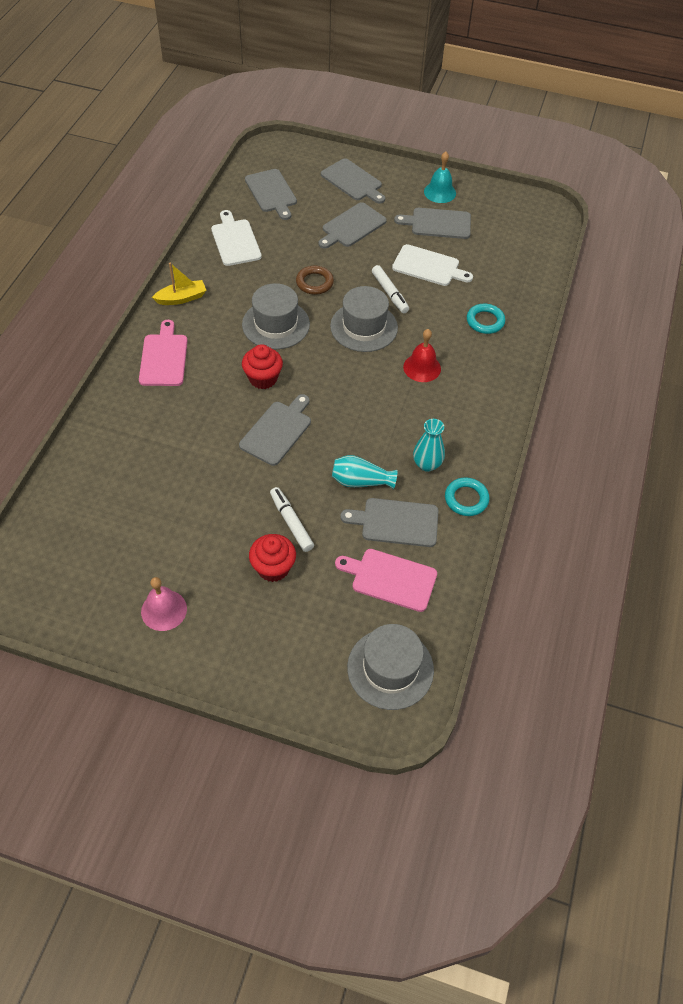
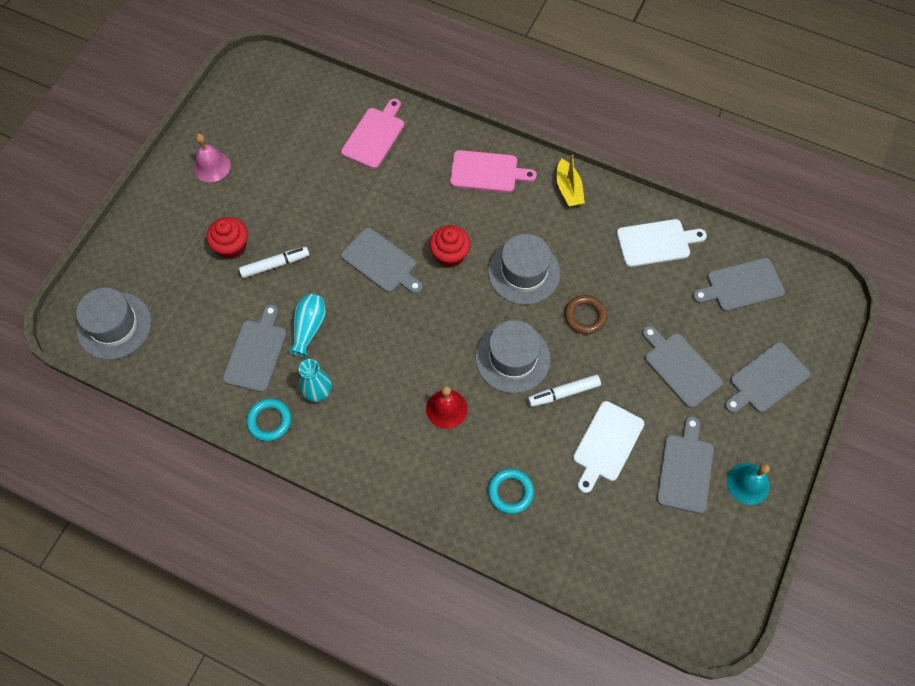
camera: 100 degrees right, 10 degrees up
pink cutting board [335,549,437,612] -> pink cutting board moved to [341,99,404,169]

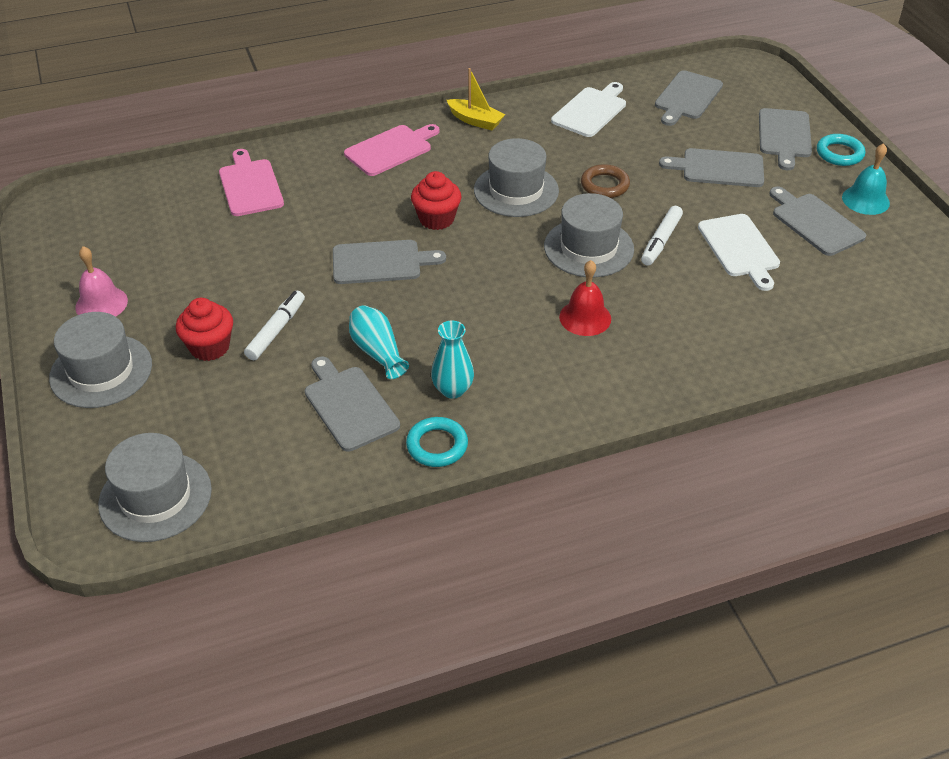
camera: 45 degrees left, 20 degrees down
turquoise ring [488,469,534,514] -> turquoise ring moved to [817,134,865,166]
none -> grey hat [49,312,152,408]

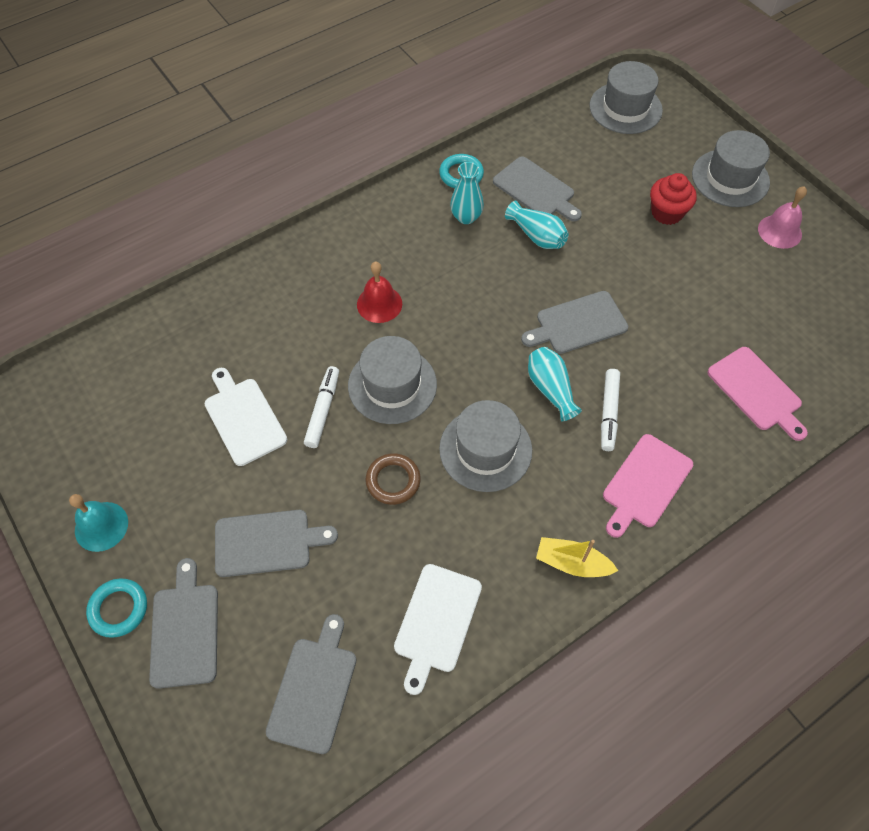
camera: 165 degrees right, 15 degrees up
white marker [244,291,305,360] -> white marker moved to [601,369,620,451]
red cupcake [411,171,461,230] -> turquoise vase [528,347,582,421]
grey cutting board [769,187,866,256] -> none

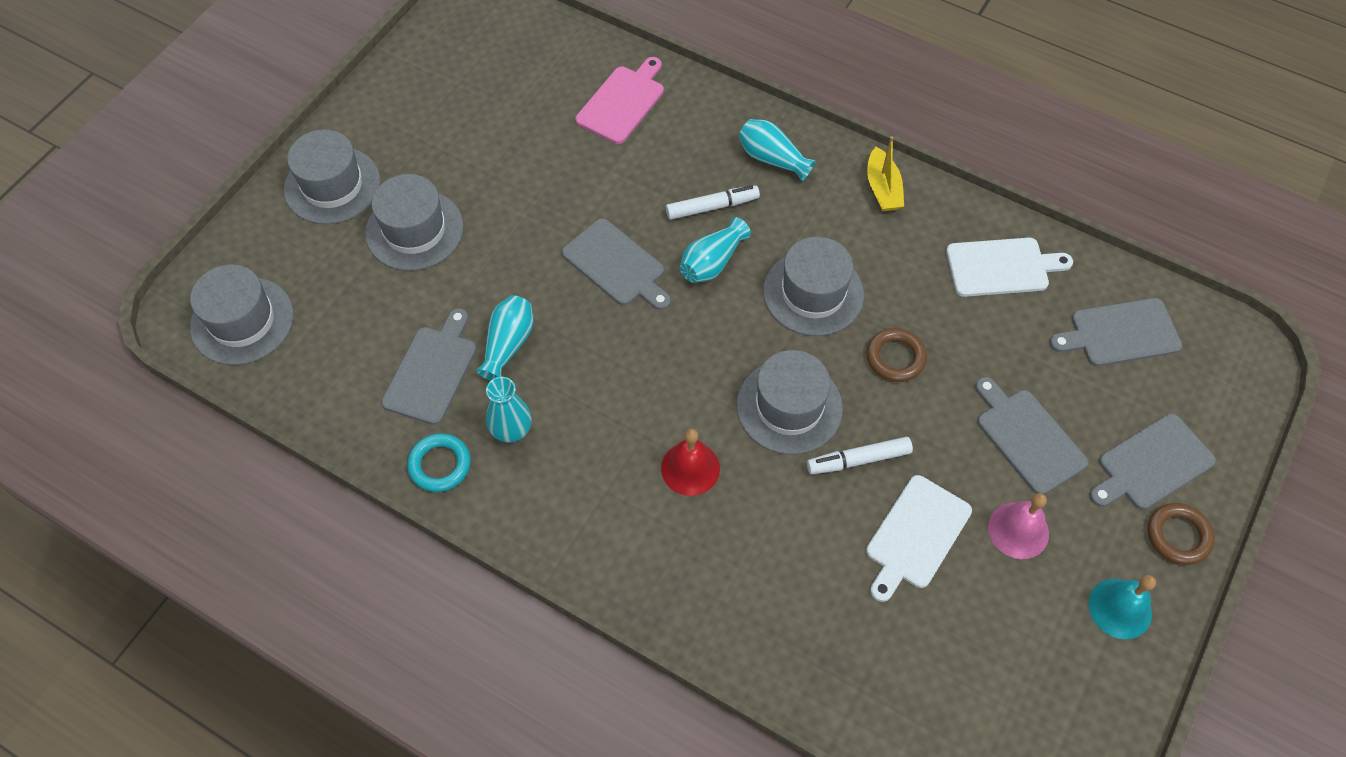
camera: 115 degrees left, 0 degrees up
turquoise ring [86,578,147,638] -> brown ring [1148,503,1215,565]
pink cutting board [603,434,693,538] -> turquoise vase [738,119,816,181]
red cupcake [650,173,697,225] -> grey hat [365,174,464,271]
pink bell [758,186,807,249] -> pink bell moved to [988,493,1049,559]

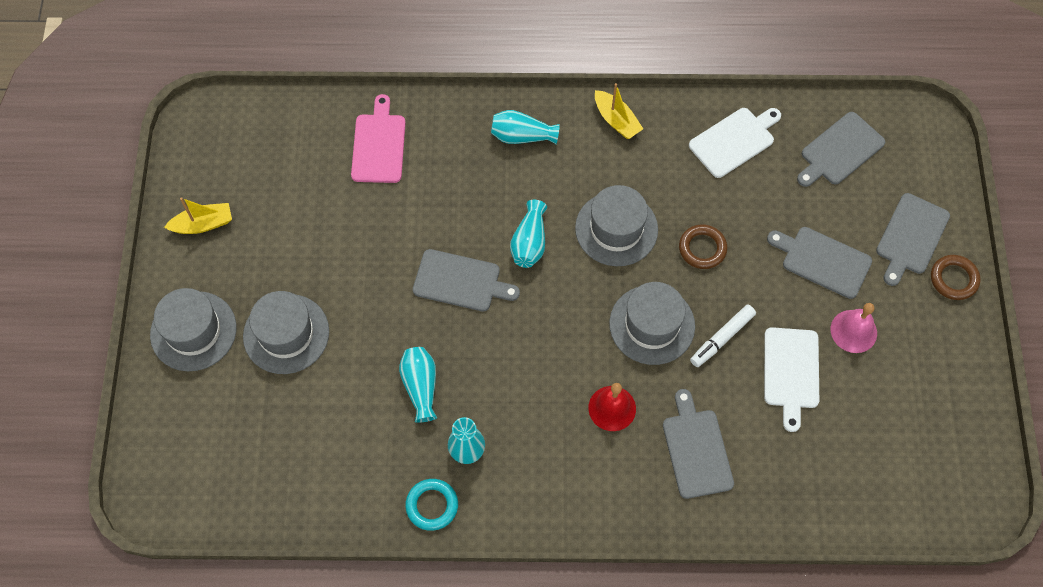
camera: 30 degrees left, 5 degrees up
grey hat [190,265,294,365] -> none
grey cutting board [381,308,476,425] -> grey cutting board moved to [663,389,734,499]
white marker [666,185,760,220] -> none
turquoise bell [1089,575,1156,639] -> none
none -> yellow boat [164,197,232,234]

